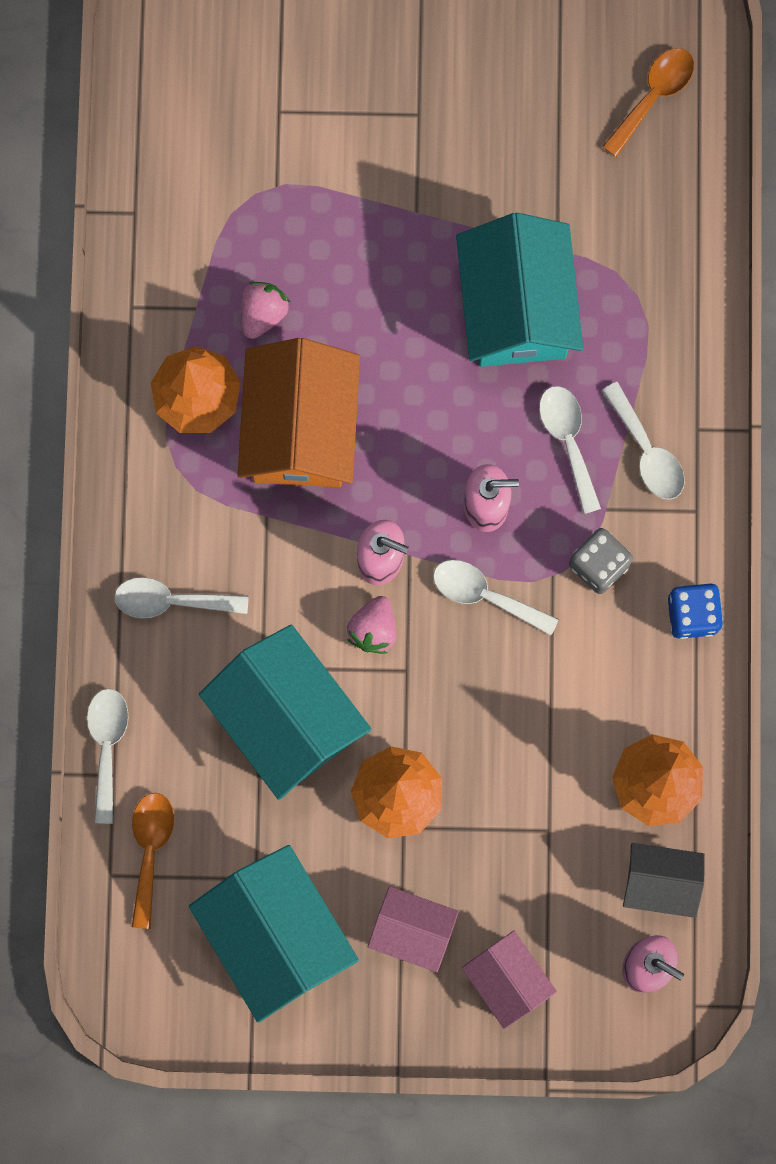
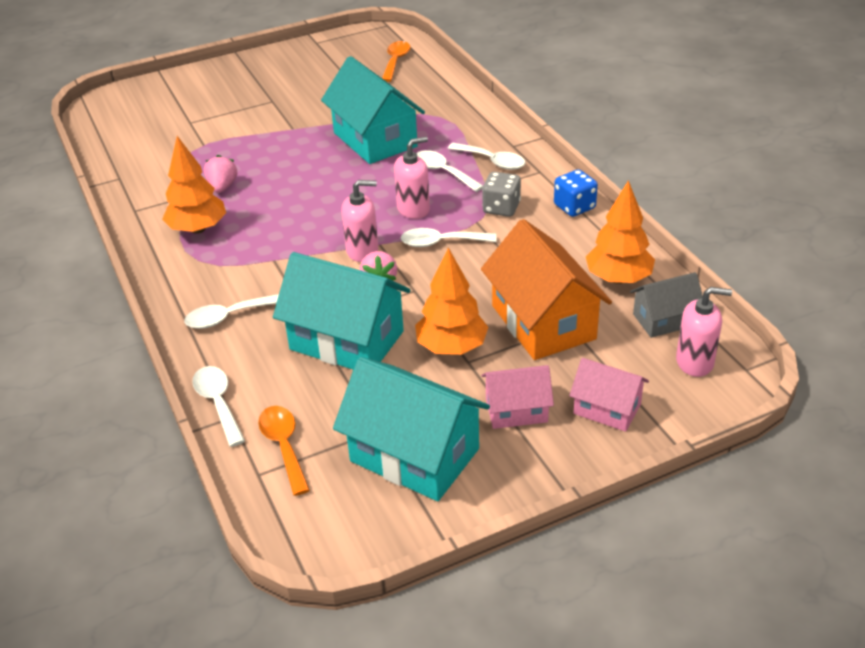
camera: 25 degrees left, 40 degrees down
orange house [237,338,360,487] -> orange house moved to [481,219,612,360]

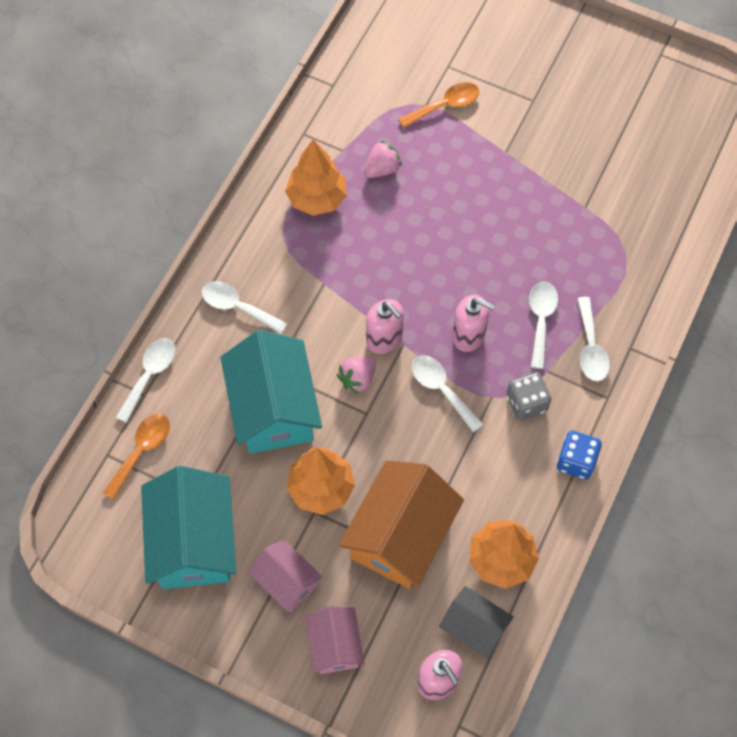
camera: 50 degrees right, 25 degrees up
turquoise house [321,56,425,164] -> none
orange spoon [382,41,411,82] -> orange spoon moved to [398,82,479,128]

